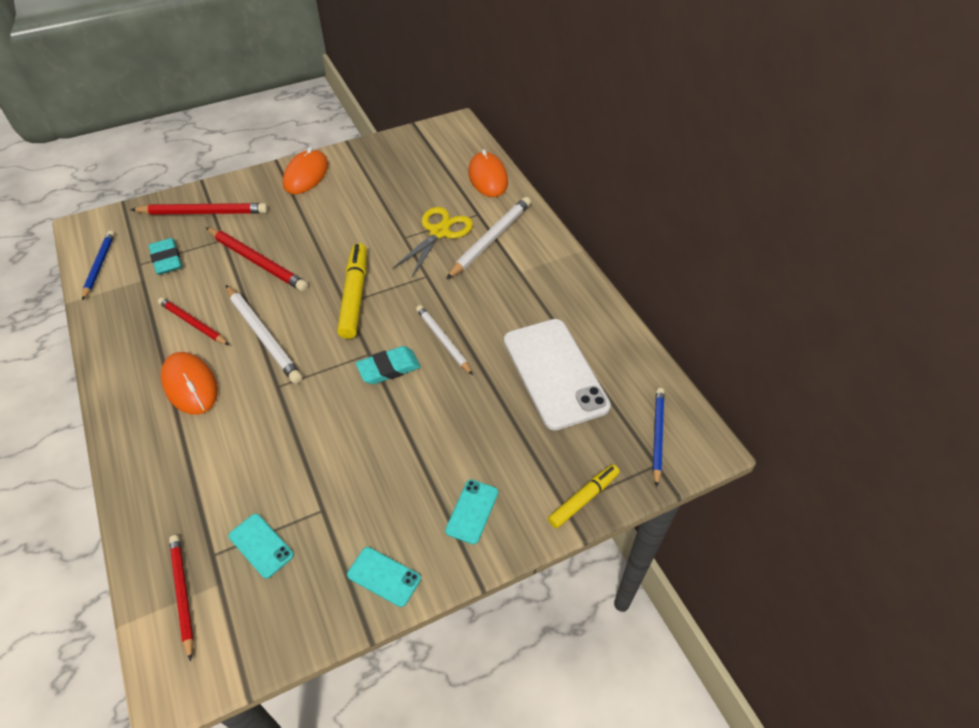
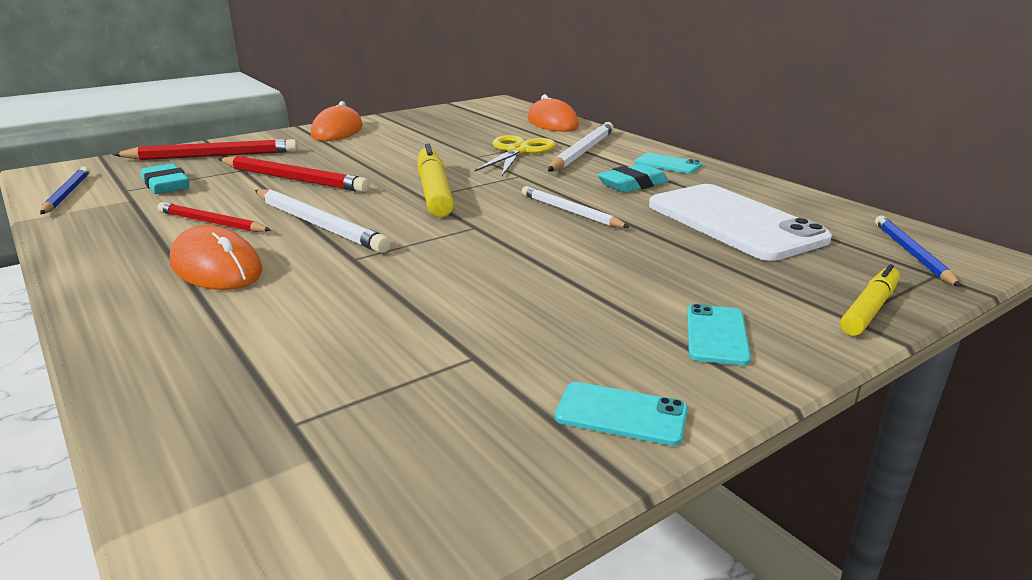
camera: 10 degrees left, 25 degrees down
red pencil [169,535,194,661] -> none
turquoise phone [229,514,294,579] -> turquoise phone moved to [634,153,702,173]
turquoise eraser [356,346,421,384] -> turquoise eraser moved to [597,164,668,193]

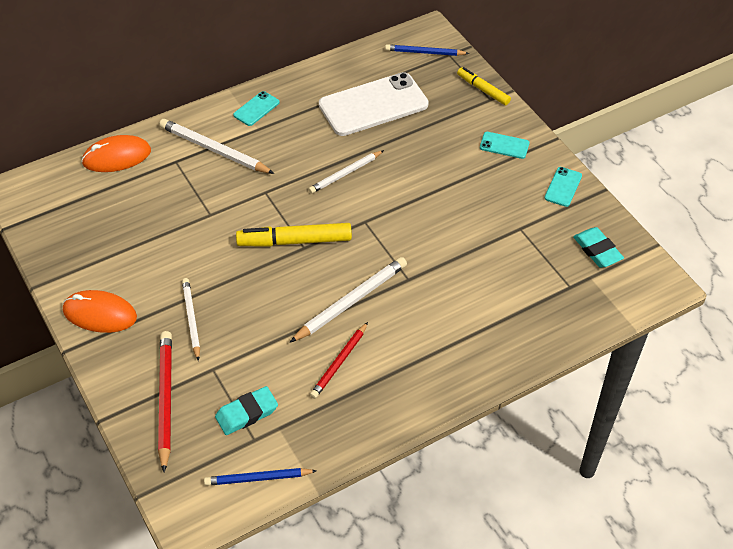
camera: 85 degrees left, 25 degrees up
orange mouse [170,225,262,290] -> none
red pencil [218,156,370,192] -> none
yellow scissors [475,135,556,176] -> none
turquoise eraser [597,164,668,193] -> turquoise eraser moved to [573,227,624,268]
none -> white pencil [182,278,200,361]

